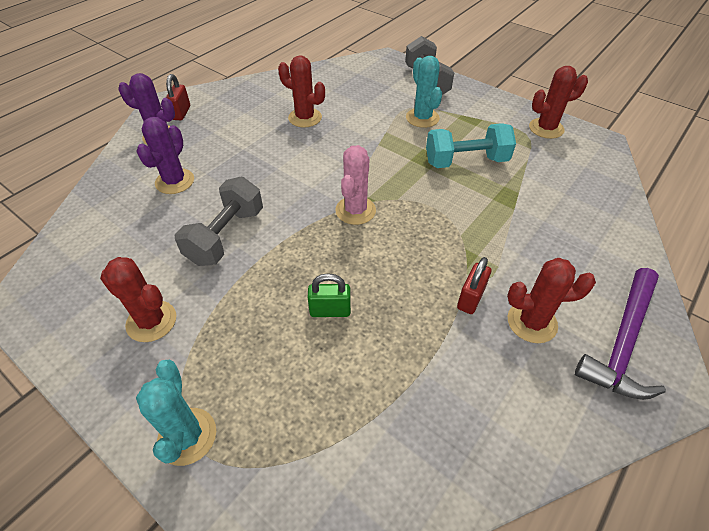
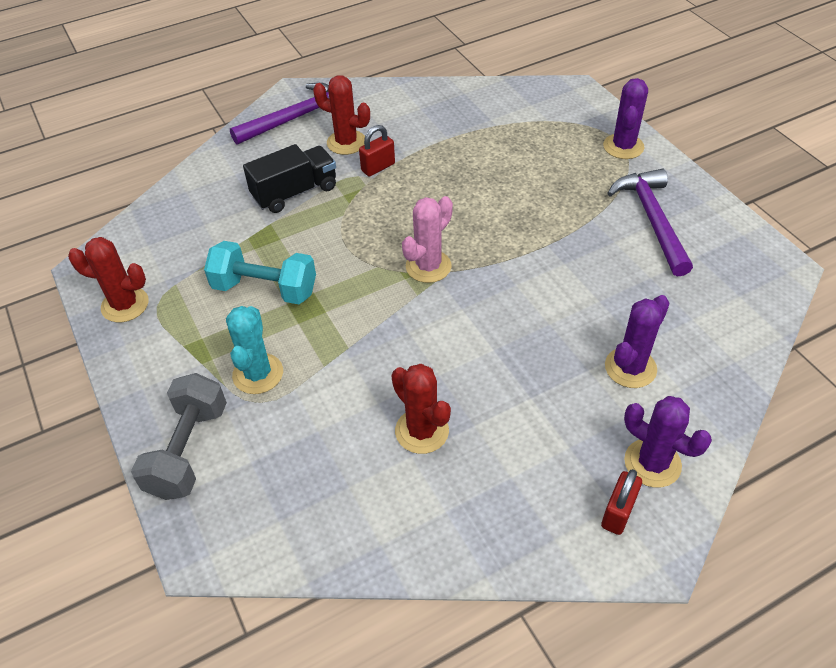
camera: 155 degrees left, 0 degrees up
red cactus [100,257,176,342] -> purple hammer [607,169,693,277]
turquoise cactus [136,360,216,466] -> purple cactus [603,78,648,159]
grey dumbbell [175,177,263,266] -> none
green padlock [308,273,351,317] -> none
none -> black truck [243,144,336,213]

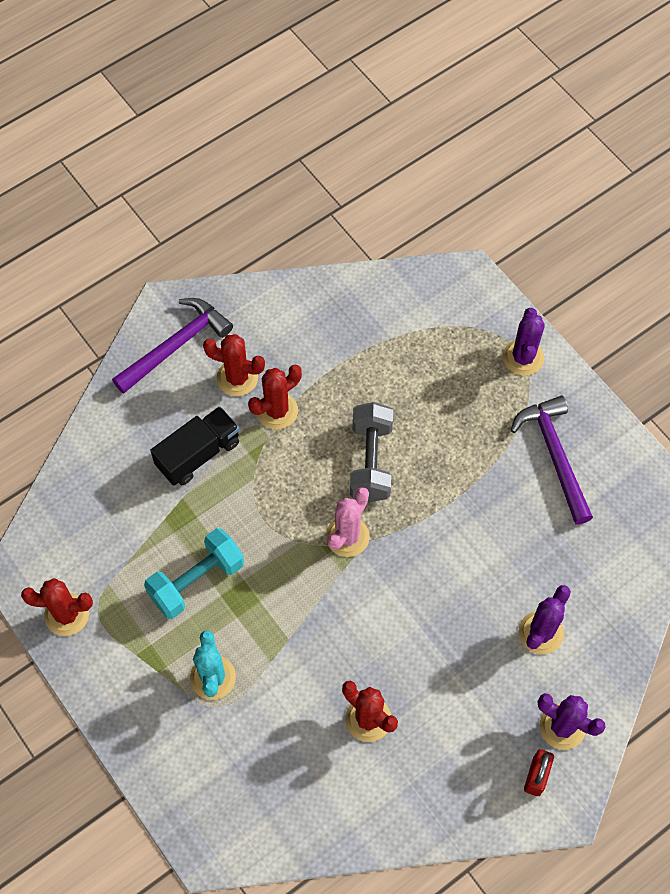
camera: 10 degrees left, 15 degrees up
grey dumbbell [131,373,227,500] -> grey dumbbell moved to [350,402,393,502]
turquoise dumbbell [204,241,316,304] -> turquoise dumbbell turned 45 degrees counterclockwise [144,528,244,619]
red padlock [359,125,395,177] -> red cactus [248,365,302,429]

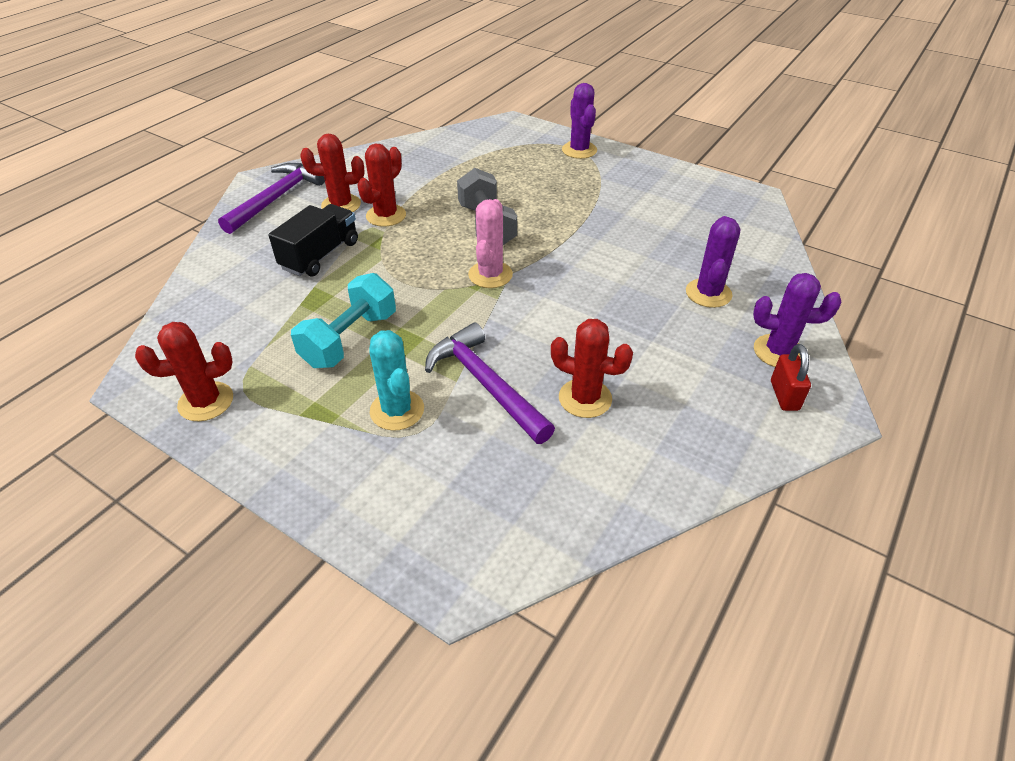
camera: 20 degrees left, 20 degrees down
purple hammer [510,396,593,524] -> purple hammer moved to [425,322,555,444]

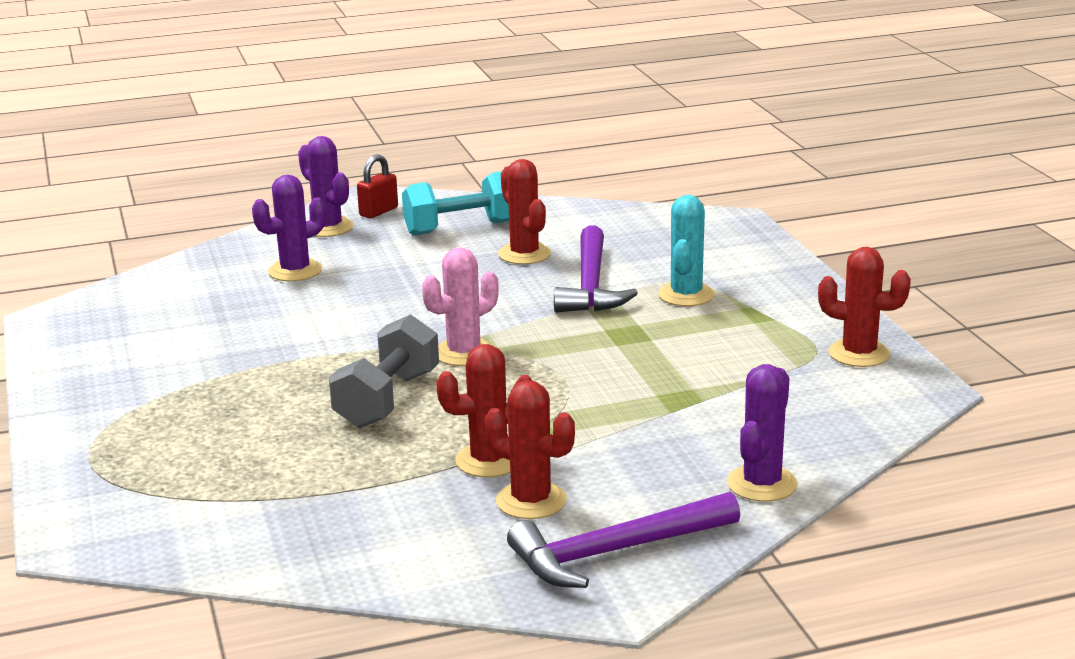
camera: 140 degrees left, 20 degrees down
black truck [268,204,358,276] -> none
turquoise dumbbell [291,273,396,368] -> turquoise dumbbell moved to [402,171,509,236]
purple cactus [562,83,597,159] -> purple cactus moved to [727,364,798,502]

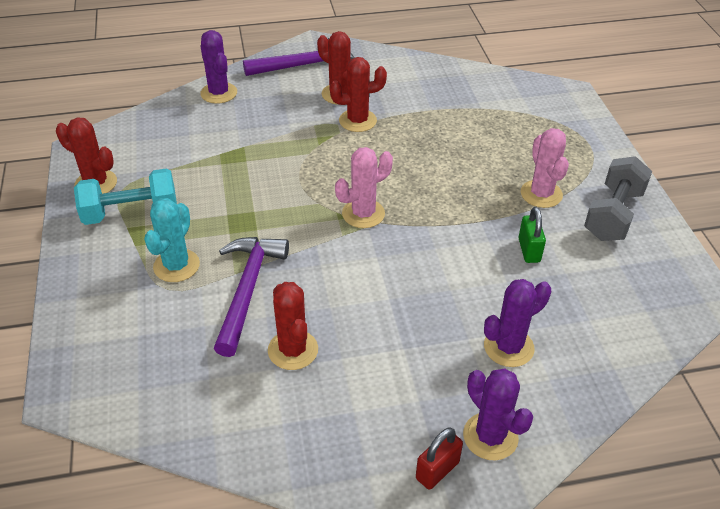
camera: 175 degrees left, 20 degrees up
grey dumbbell [329,314,439,428] -> grey dumbbell moved to [584,156,652,241]
turquoise dumbbell [402,171,509,236] -> turquoise dumbbell moved to [74,168,177,225]
purple cactus [727,364,798,502] -> purple cactus turned 60 degrees counterclockwise [200,30,237,104]
none -> green padlock [518,207,546,263]
none -> pink cactus [521,128,569,208]

